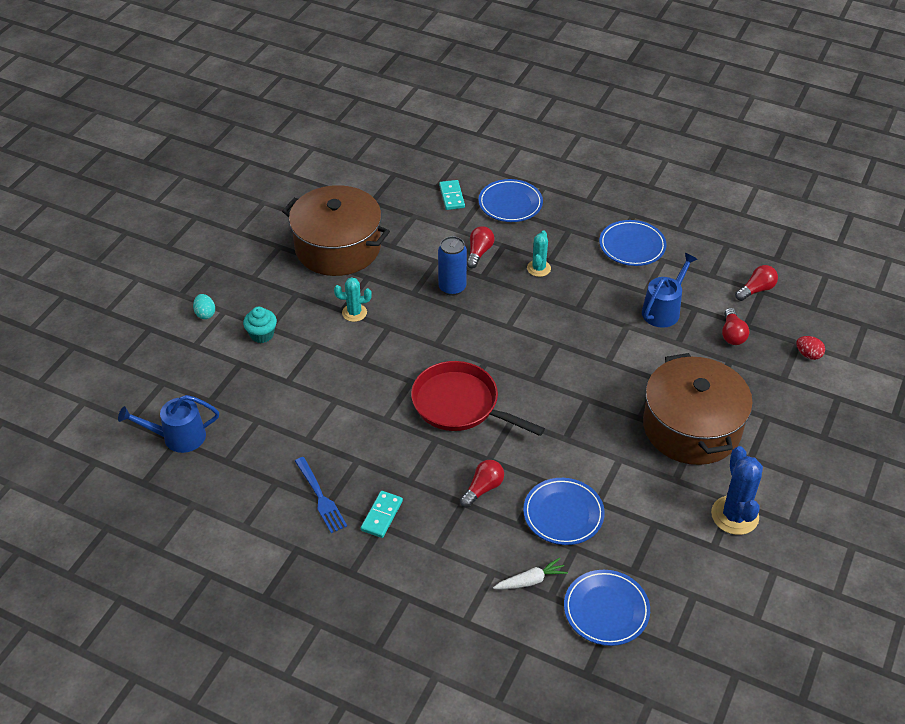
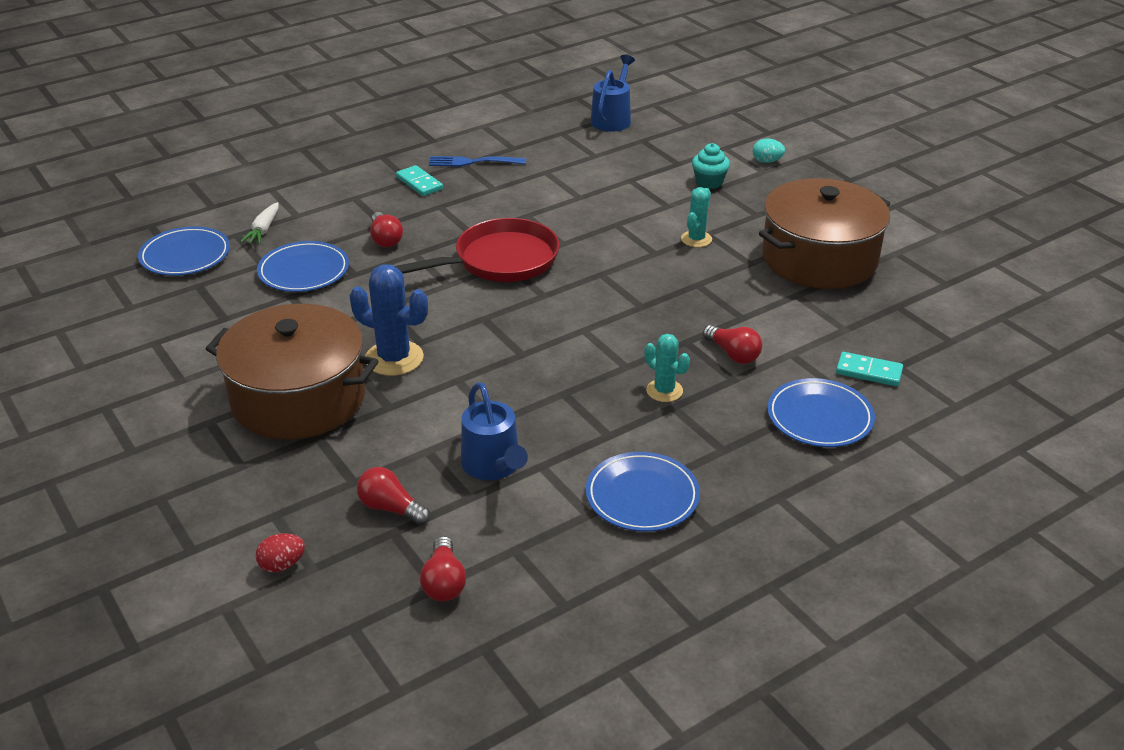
camera: 120 degrees right, 10 degrees down
blue can [438,236,467,296] -> none
blue cactus [711,446,763,535] -> blue cactus moved to [350,264,428,376]

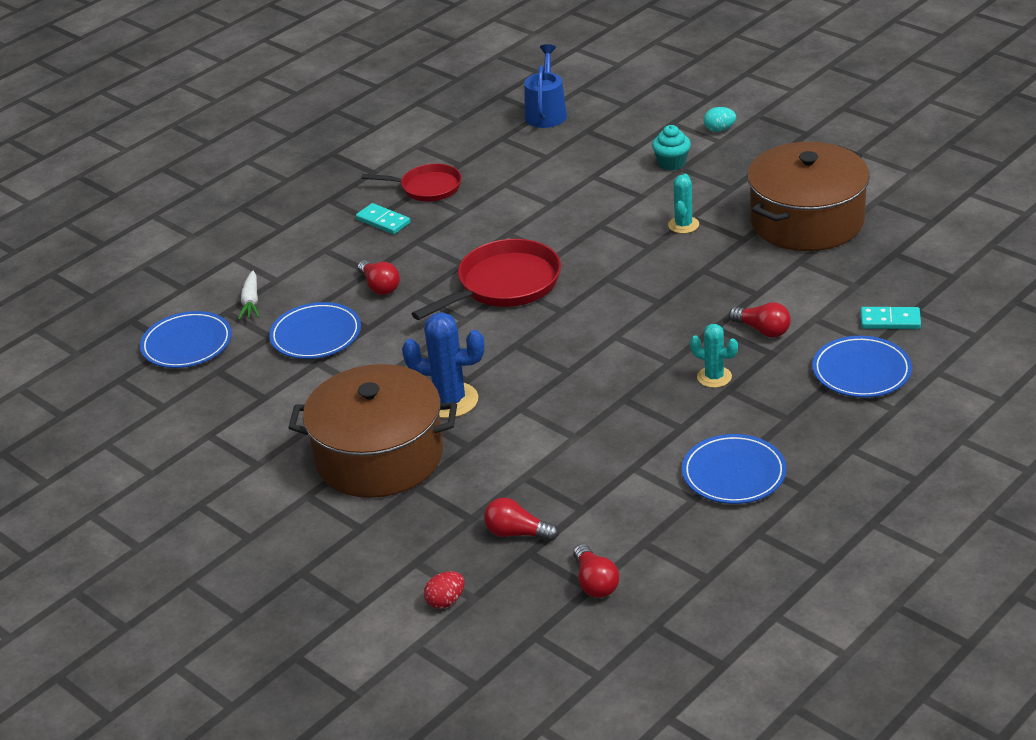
camera: 10 degrees left, 0 degrees up
blue fork [429,156,526,167] -> red pan [361,163,462,202]
blue watering can [461,382,528,480] -> none

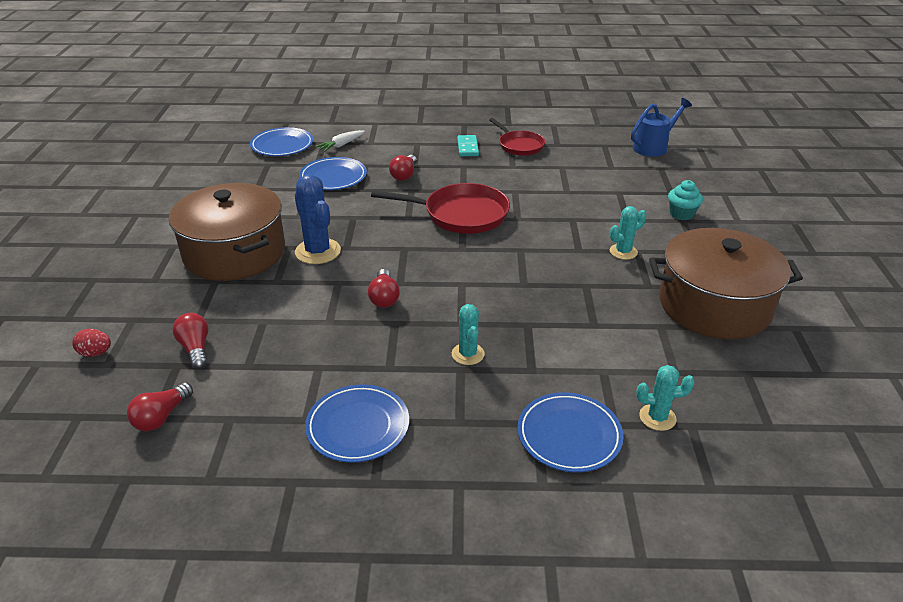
camera: 45 degrees right, 0 degrees up
turquoise egg [704,107,736,132] -> none
red light bulb [729,302,791,338] -> red light bulb moved to [368,269,400,308]
turquoise domino [860,307,921,329] -> turquoise cactus [636,365,695,431]

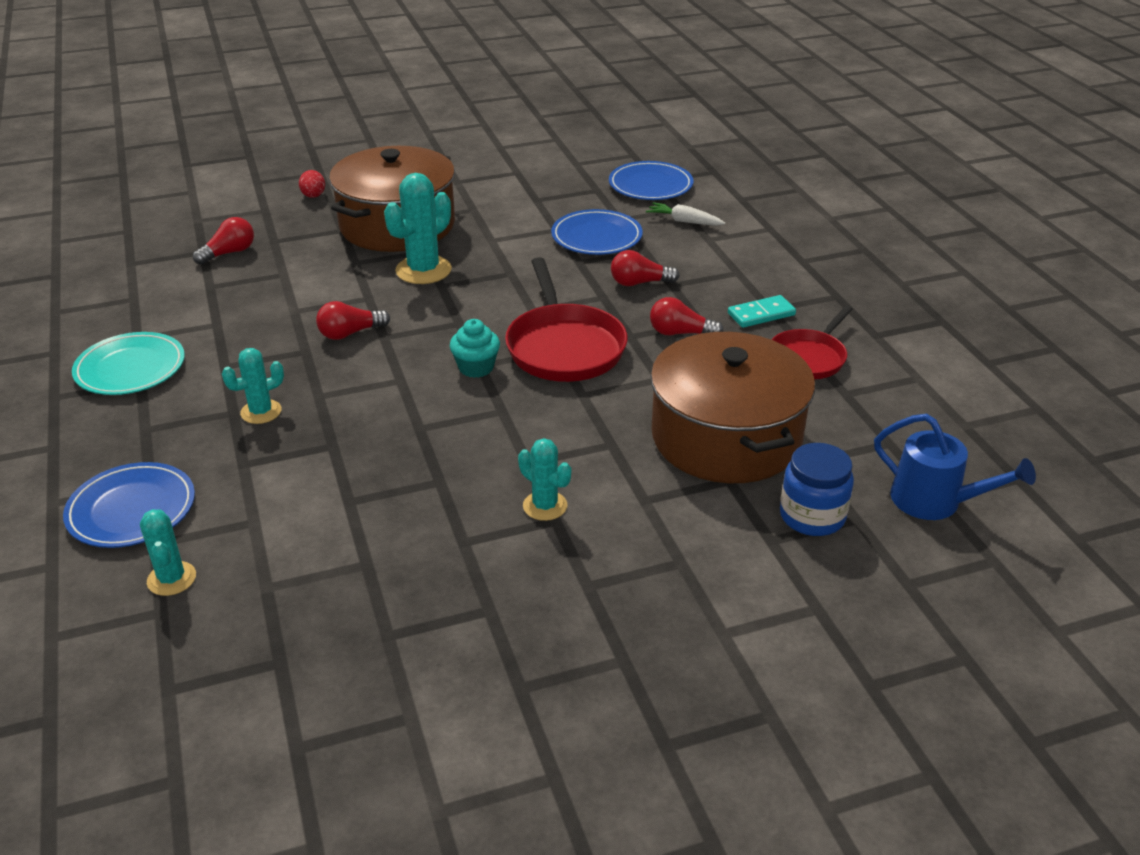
camera: 70 degrees right, 0 degrees up
red egg [72,329,111,357] -> red egg moved to [299,170,325,198]
red light bulb [127,382,193,431] -> red light bulb moved to [650,297,724,335]
blue cactus [295,174,341,264] -> turquoise cactus [384,173,452,284]
blue plate [305,384,409,463] -> turquoise plate [72,332,185,395]
brown pot [649,228,803,339] -> brown pot moved to [650,332,815,483]
turquoise cupcake [668,180,703,220] -> turquoise cupcake moved to [450,319,500,378]
none -> blue jar [780,443,854,536]

